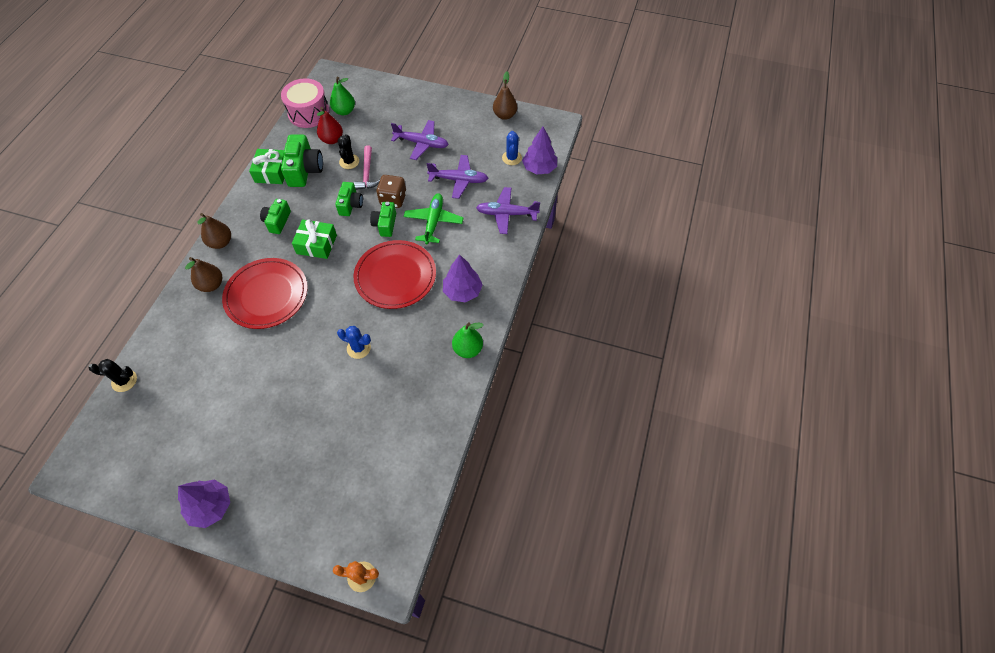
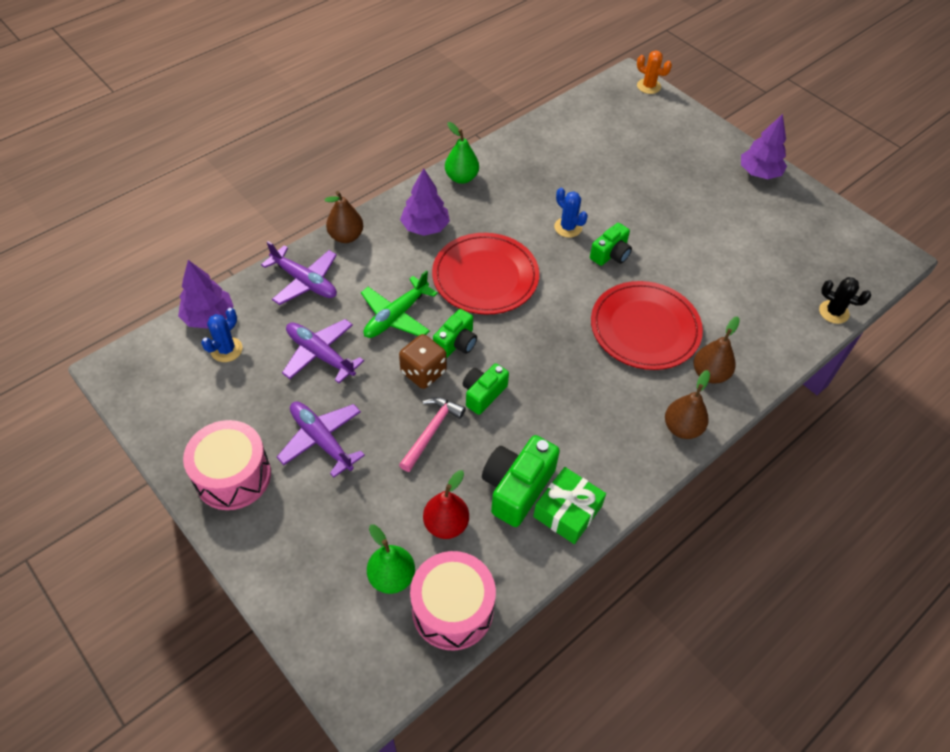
camera: 150 degrees left, 5 degrees down
green camera [260,199,291,234] -> green camera moved to [590,223,632,266]
green gift [292,219,337,259] -> none
black cactus [338,134,359,169] -> none
brown pear [493,72,517,120] -> brown pear moved to [324,191,363,243]
none -> pink drum [183,420,271,510]

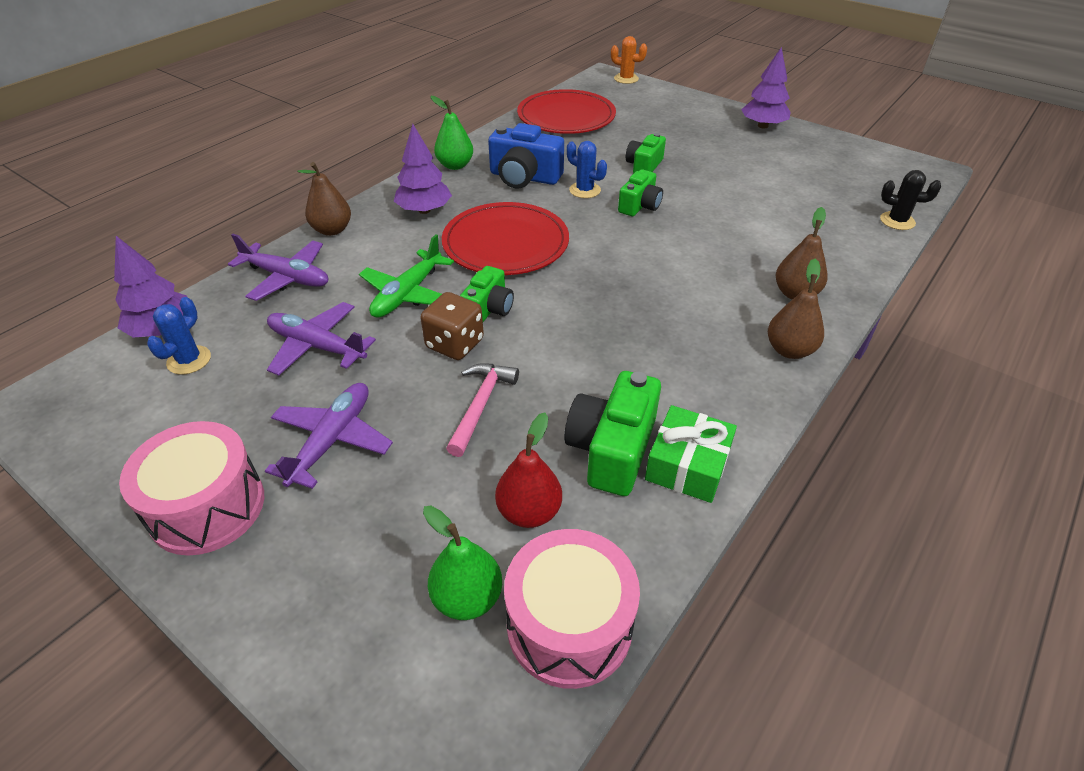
camera: 10 degrees left, 10 degrees down
purple plane [277,402,365,478] -> purple plane turned 75 degrees clockwise [265,383,393,489]
green camera [463,363,509,415] -> green camera moved to [626,133,666,173]
red plate [591,281,703,370] -> red plate moved to [517,89,616,134]
none -> blue camera [488,123,564,189]

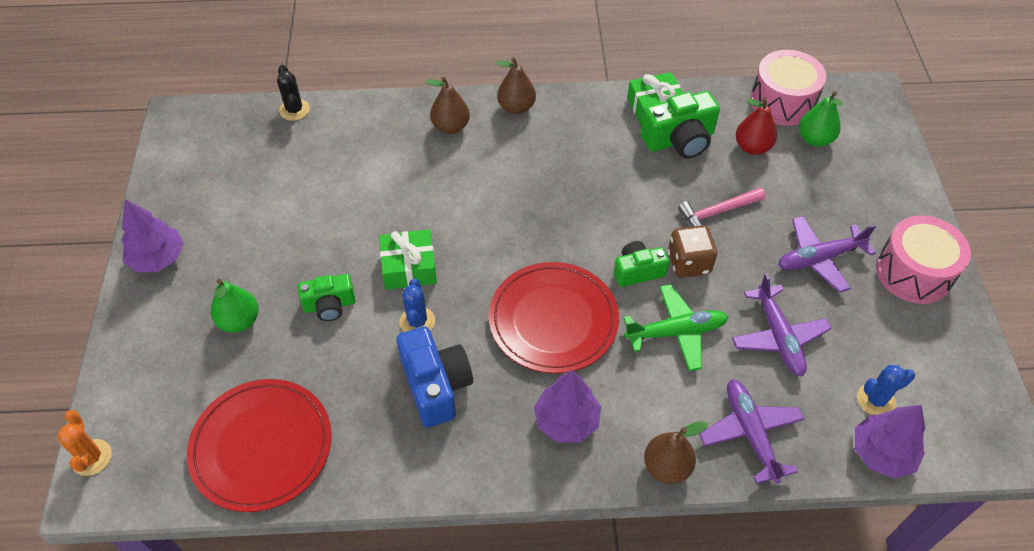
camera: 130 degrees left, 10 degrees up
green pear [431,96,473,170] -> green pear moved to [211,279,259,333]
green camera [618,170,663,216] -> green gift [379,229,437,290]

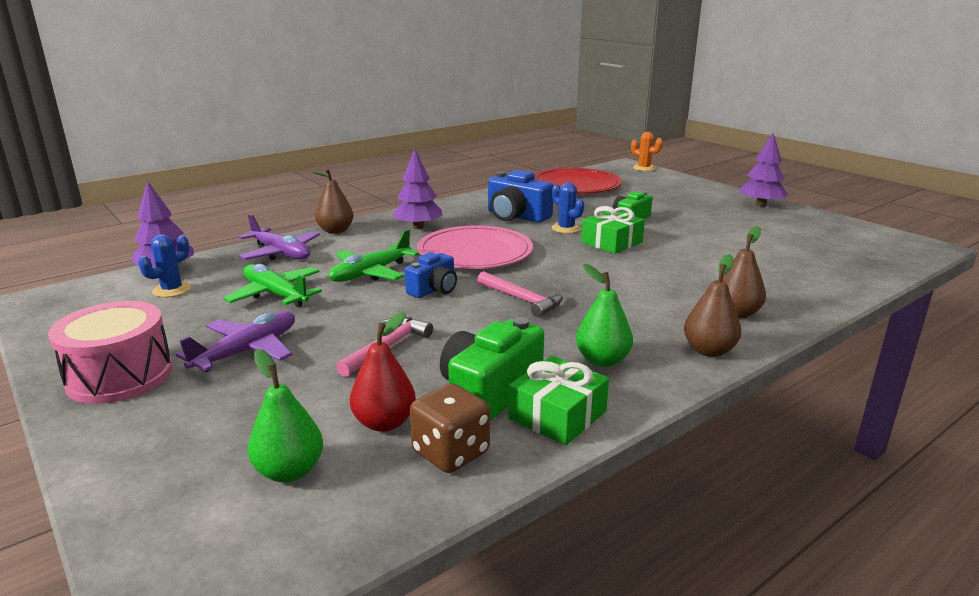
camera: 145 degrees right, 30 degrees down
green pear [211,279,259,333] -> green pear moved to [576,264,633,367]
black cactus [277,65,310,121] -> none
red plate [489,262,619,373] -> pink plate [417,226,533,269]
green camera [614,241,669,287] -> blue camera [405,252,457,298]
brown dice [668,225,717,278] -> brown dice moved to [410,383,490,473]
purple plane [732,273,832,377] -> green plane [223,264,322,307]
pink drum [750,50,826,126] -> none
none -> pink hammer [477,271,563,317]

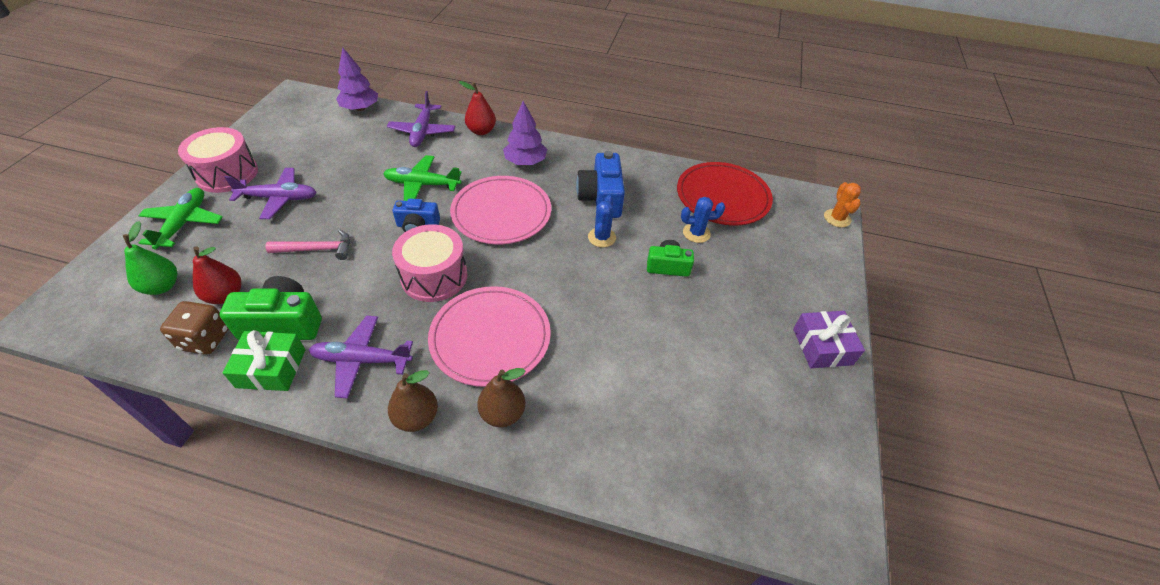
camera: 50 degrees right, 25 degrees up
blue cactus [138,234,191,297] -> blue cactus moved to [681,197,725,243]
green plane [223,264,322,307] -> green plane moved to [138,188,223,250]
brown pear [312,168,354,234] -> red pear [459,81,496,135]
pink hammer [477,271,563,317] -> pink drum [392,224,468,302]
green pear [576,264,633,367] -> purple plane [309,316,413,399]
green gift [581,206,645,254] -> none
purple tree [739,132,788,207] -> purple gift [793,311,865,368]
none -> pink plate [428,286,551,387]

